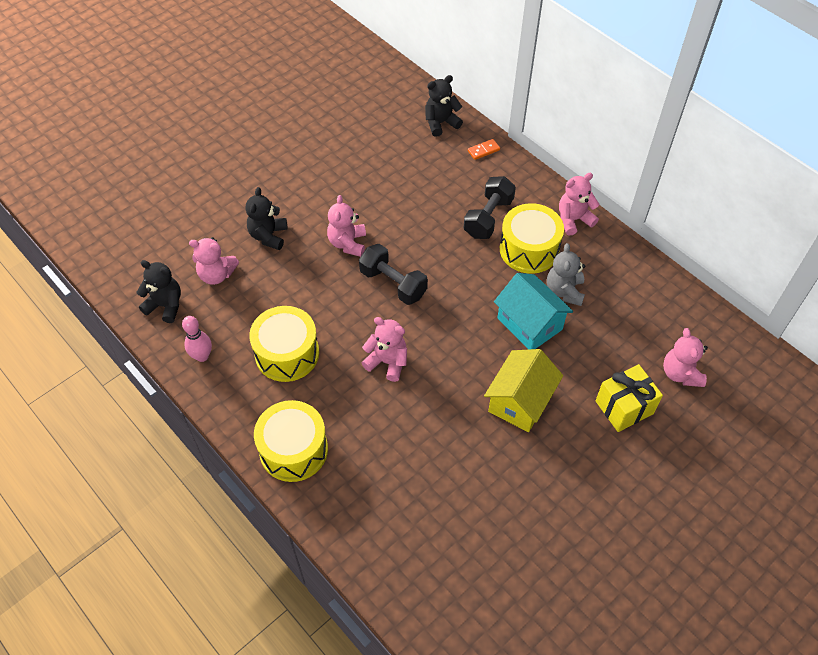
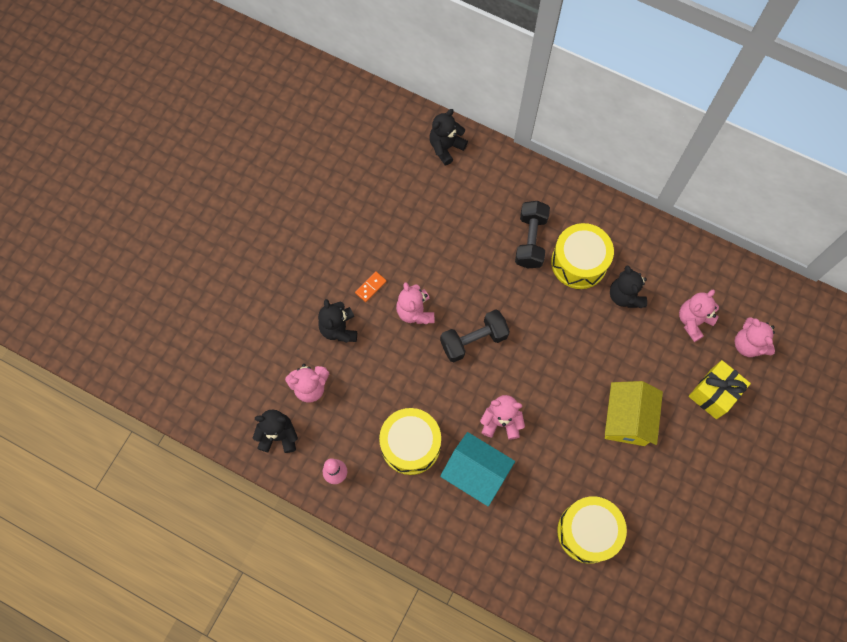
camera: 20 degrees left, 15 degrees up
yellow drum [254,400,328,482] -> yellow drum moved to [557,496,627,564]
black dumbbell [359,244,428,305] -> black dumbbell turned 45 degrees counterclockwise [440,309,510,362]
orange domino [468,139,500,160] -> orange domino moved to [355,271,387,302]
turquoise house [494,273,573,349] -> turquoise house moved to [440,432,515,506]
grey teddy bear [547,243,585,306] -> black teddy bear [610,265,647,308]
pink teddy bear [559,173,599,236] -> pink teddy bear moved to [679,290,719,342]

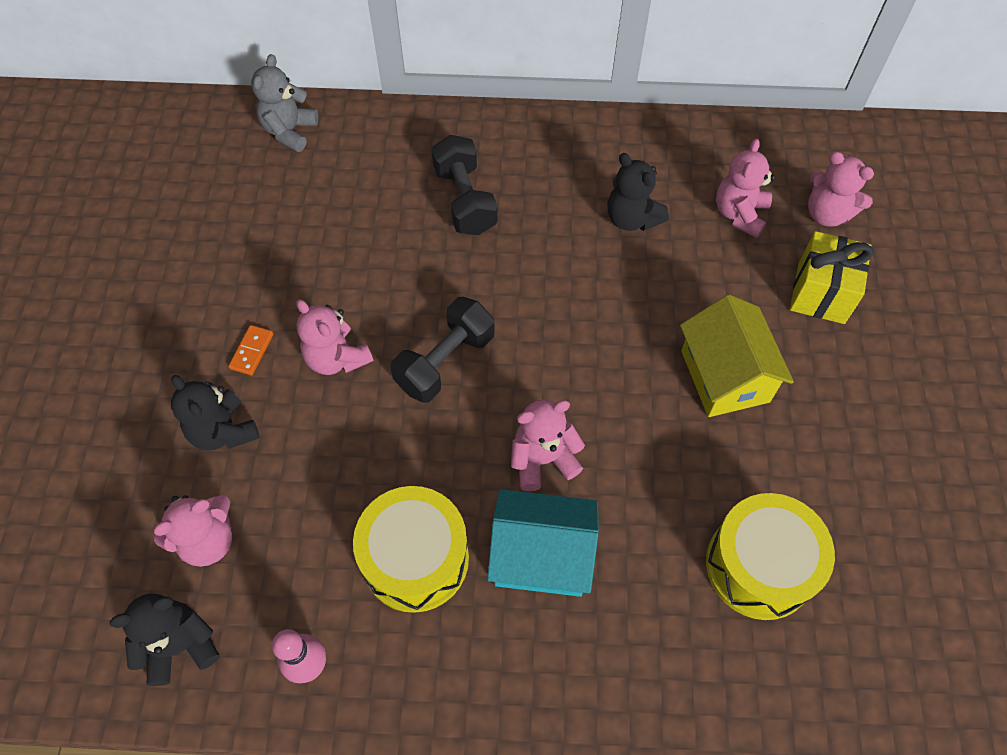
camera: 25 degrees left, 10 degrees down
black teddy bear [429,109,468,165] -> grey teddy bear [251,54,318,152]
yellow drum [551,223,614,289] -> none

